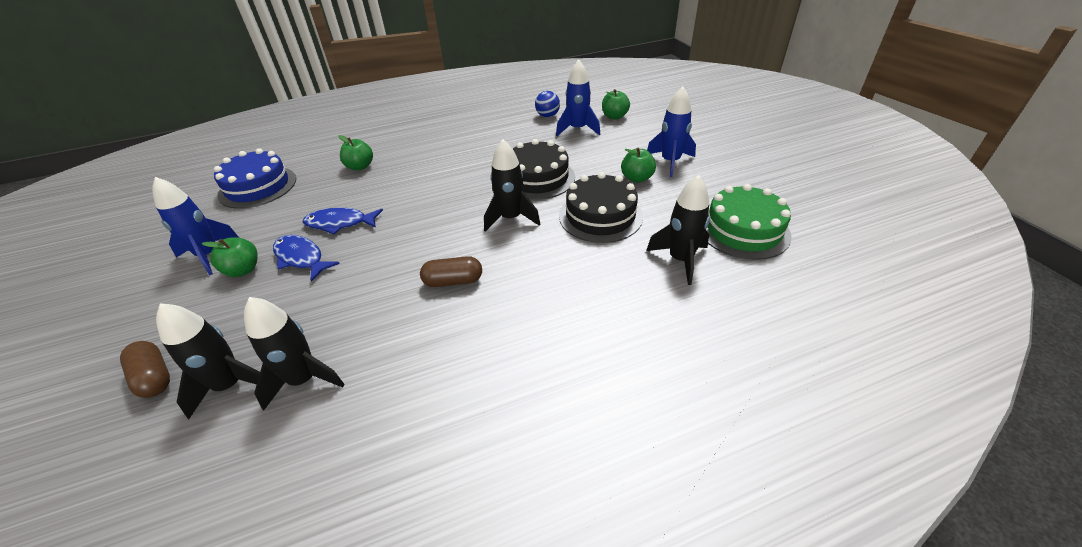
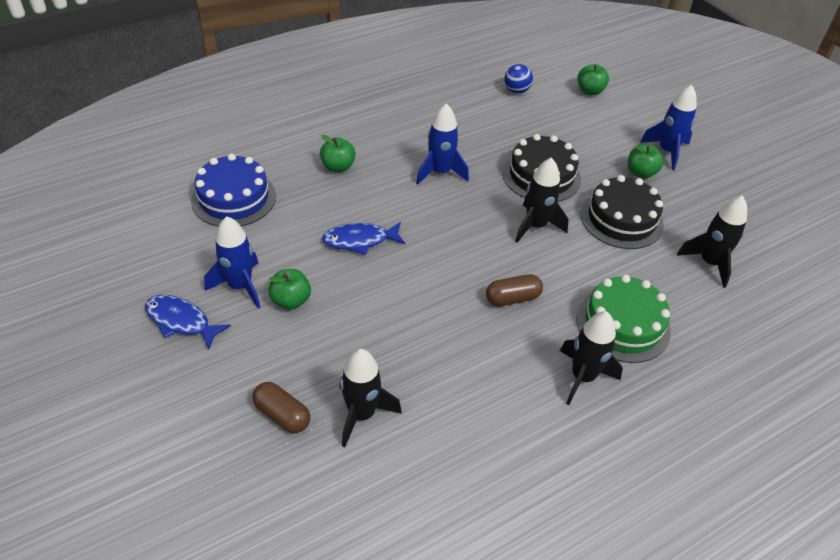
camera: 15 degrees left, 5 degrees up
black rocket [244,297,345,411] -> black rocket moved to [560,311,623,405]
blue fish [273,235,340,282] -> blue fish moved to [145,295,231,350]
blue rocket [556,59,600,136] -> blue rocket moved to [416,104,469,185]
green cake [706,184,792,260] -> green cake moved to [576,275,671,363]

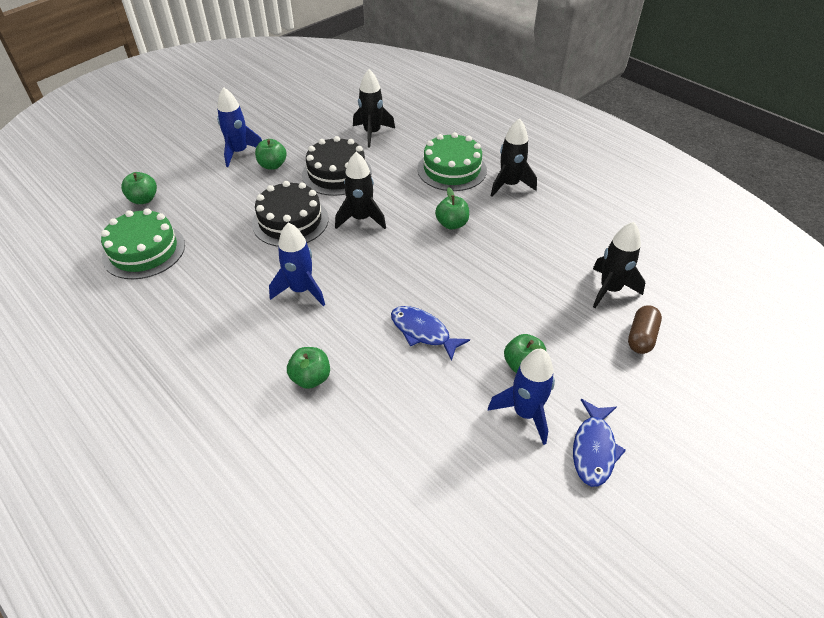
camera: 100 degrees left, 0 degrees up
blue cake [191,154,276,227] -> none
blue fish [322,222,405,255] -> blue fish turned 150 degrees clockwise [391,306,470,361]
brown capsule [486,274,543,306] -> green apple [435,187,469,230]
blue ball [504,64,533,93] -> green cake [101,208,185,279]

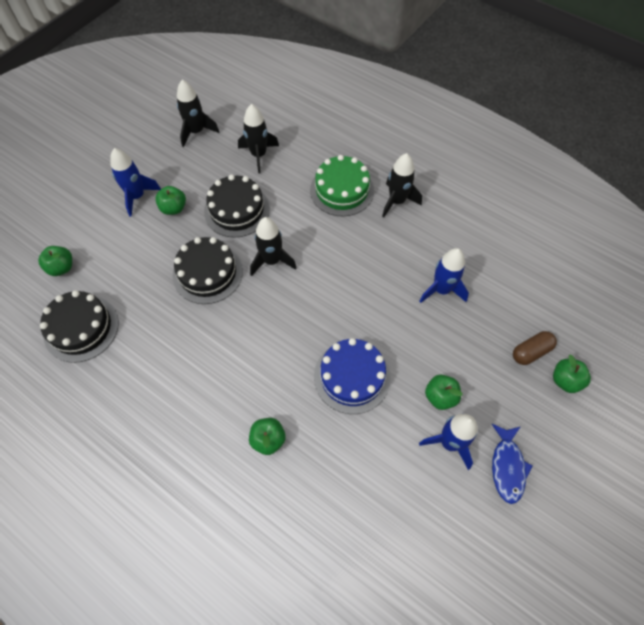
camera: 10 degrees left, 15 degrees up
green cake [101,208,185,279] -> black cake [40,290,119,363]
blue rocket [269,222,325,306] -> blue rocket moved to [419,248,469,303]
blue fish [391,306,470,361] -> blue cake [314,338,391,414]
green apple [435,187,469,230] -> green apple moved to [553,355,591,393]
black rocket [593,222,645,308] -> black rocket moved to [177,80,219,147]
brown capsule [628,305,662,354] -> brown capsule turned 45 degrees clockwise [513,331,557,365]

